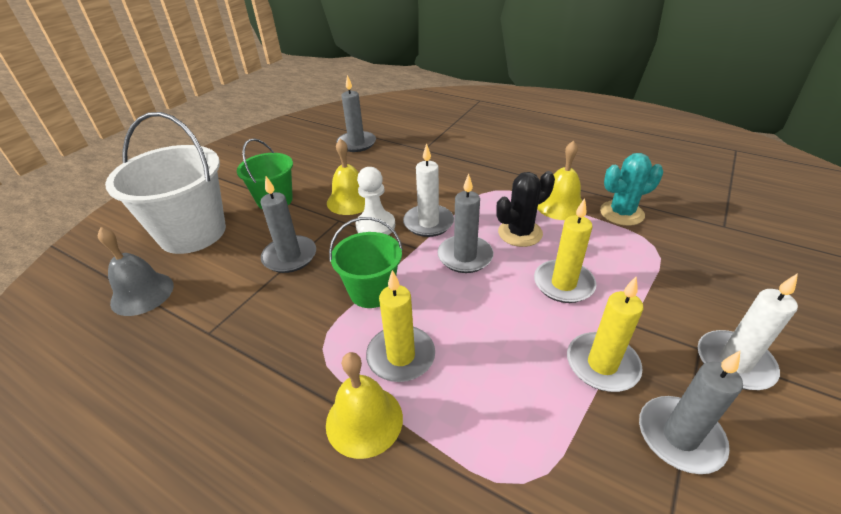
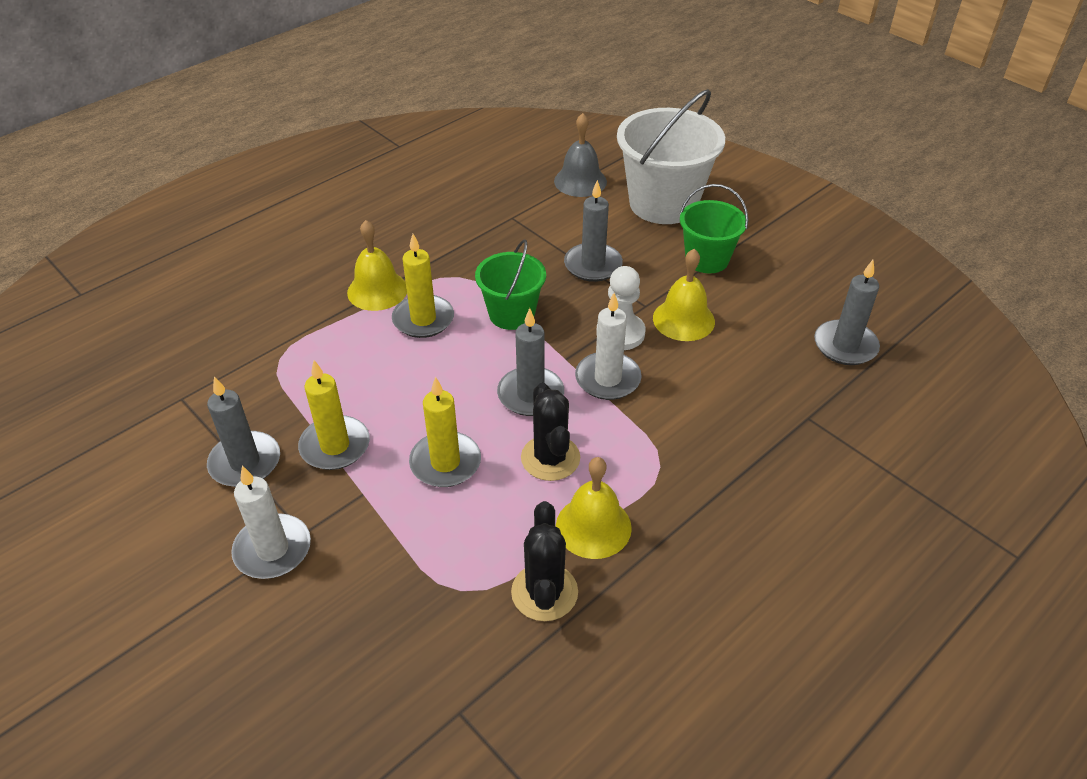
camera: 105 degrees right, 5 degrees up
turquoise cactus [600,153,663,226] -> black cactus [511,501,578,621]

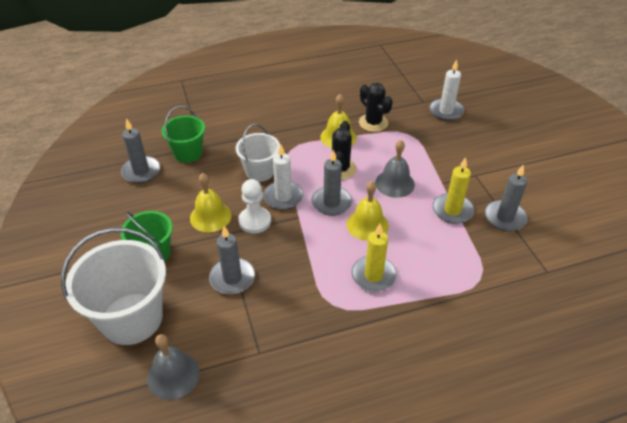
camera: 155 degrees left, 0 degrees up
white candle [231,466,311,579] -> white candle moved to [429,59,464,121]
yellow bell [347,220,407,311] -> yellow bell moved to [347,181,389,241]
yellow candle [409,376,481,487] -> grey bell [375,140,415,198]
green bucket [475,239,546,330] -> green bucket moved to [161,106,205,163]
black cactus [511,501,578,621] -> black cactus turned 60 degrees counterclockwise [359,83,393,132]
none -> white bucket [236,124,280,182]

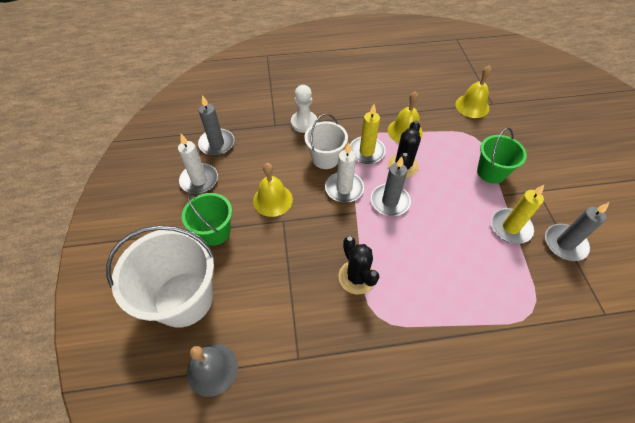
camera: 10 degrees right, 10 degrees up
green bucket [161,106,205,163] -> green bucket moved to [477,127,527,184]
grey candle [209,226,255,294] -> none
white pawn [238,179,271,234] -> white pawn moved to [291,85,318,133]
yellow bell [347,181,389,241] -> yellow bell moved to [455,65,491,118]
yellow candle [351,224,397,292] -> yellow candle moved to [350,104,386,164]
black cactus [359,83,393,132] -> black cactus moved to [338,236,379,295]
grey bell [375,140,415,198] -> none
white candle [429,59,464,121] -> white candle moved to [178,134,218,194]

